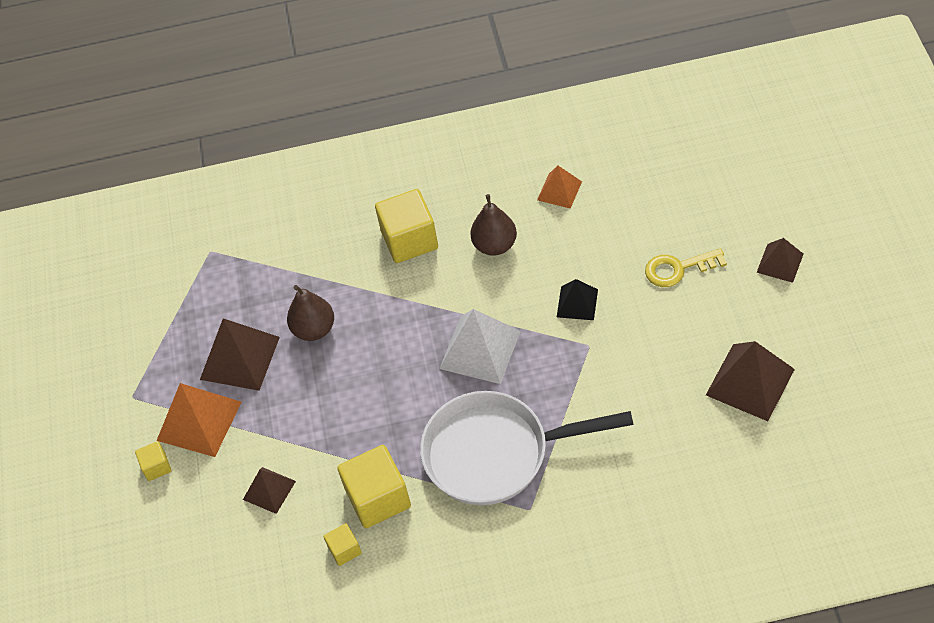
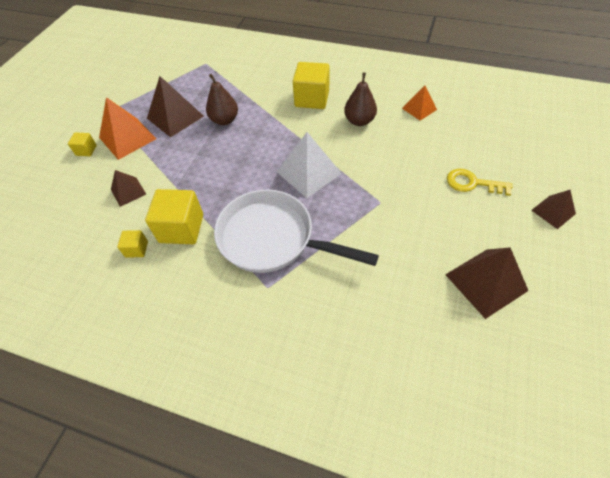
camera: 25 degrees right, 0 degrees up
black pyramid [557,279,598,320] -> none

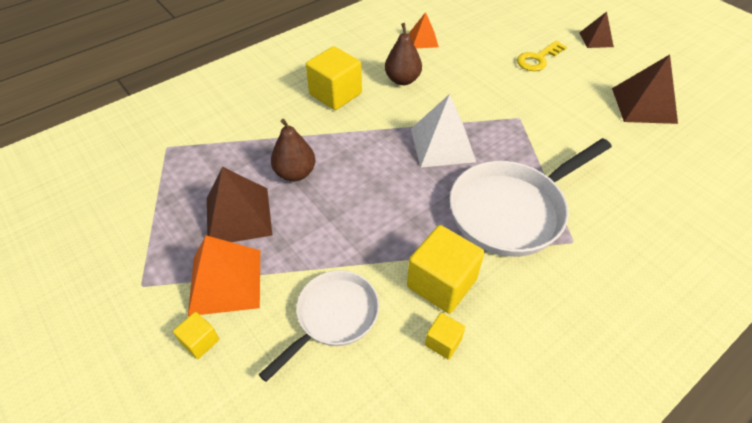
camera: 60 degrees left, 5 degrees down
brown pyramid [111,170,146,207] -> white pan [259,270,379,382]

